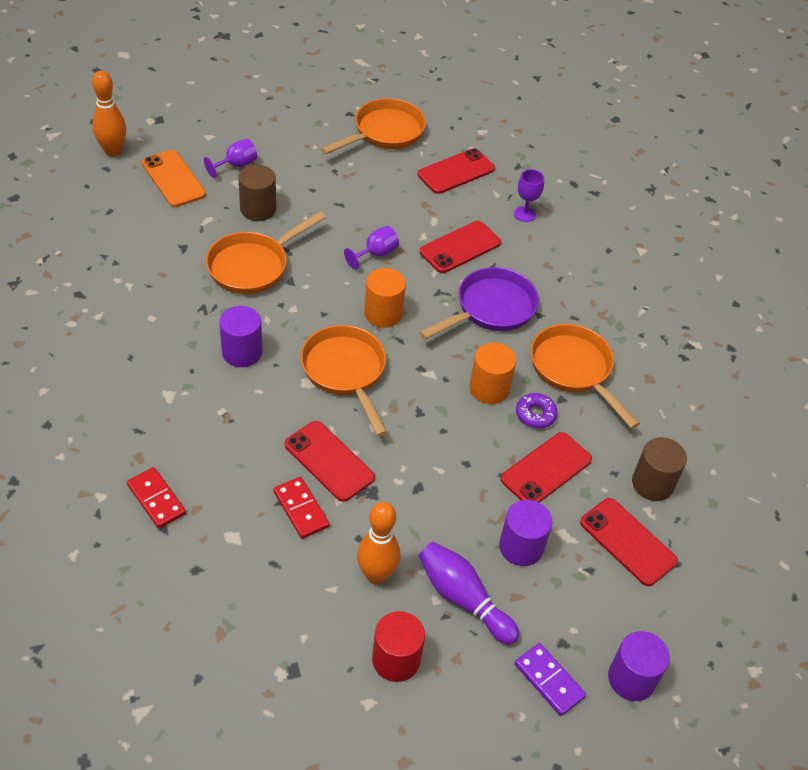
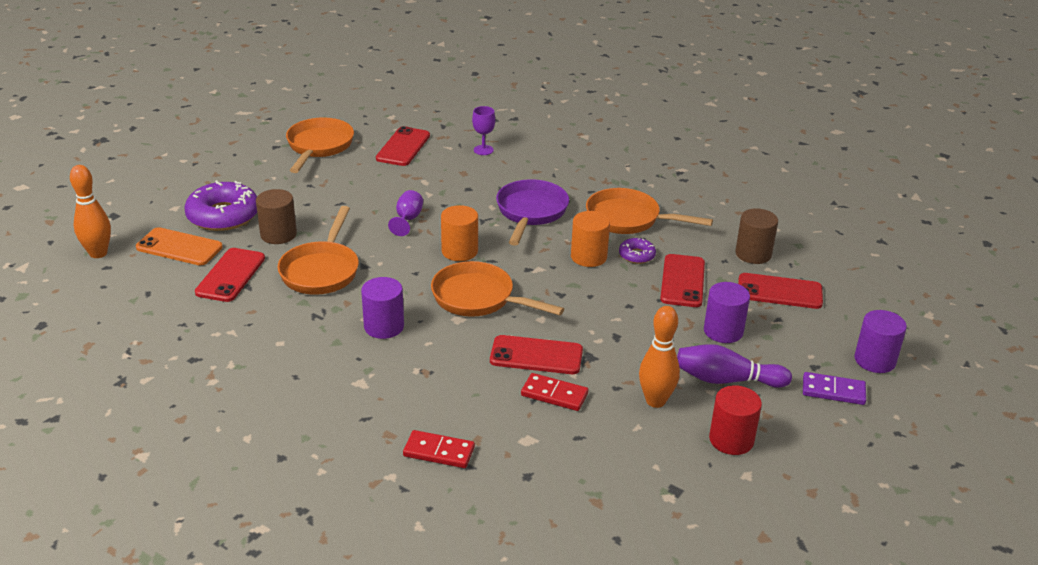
camera: 35 degrees left, 15 degrees down
purple goblet [204,139,257,178] -> purple donut [184,180,257,231]
red phone [420,221,501,273] -> red phone moved to [195,248,265,302]

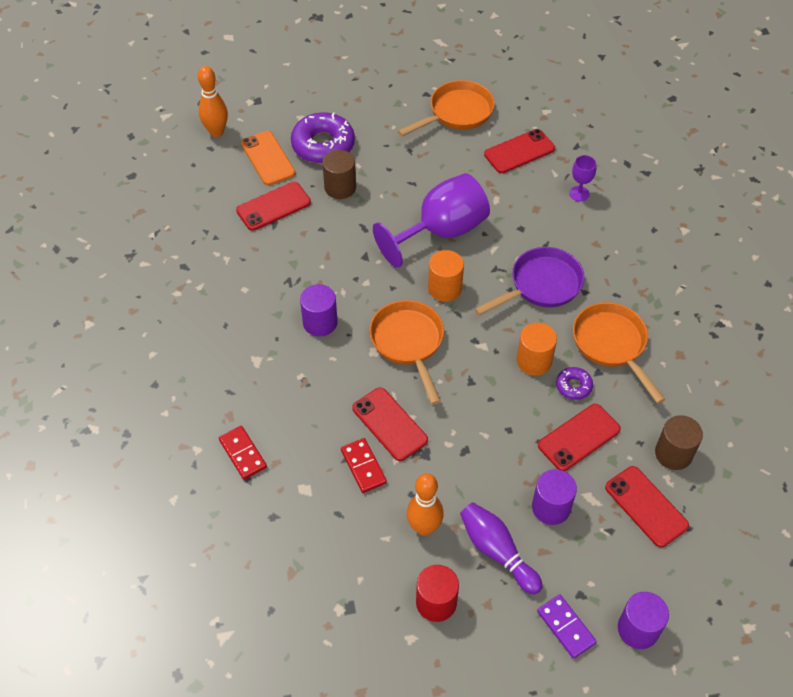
camera: 45 degrees right, 20 degrees up
orange pan [277,206,359,295] -> none
purple goblet [388,190,423,236] -> purple goblet [373,173,490,268], size x2.34

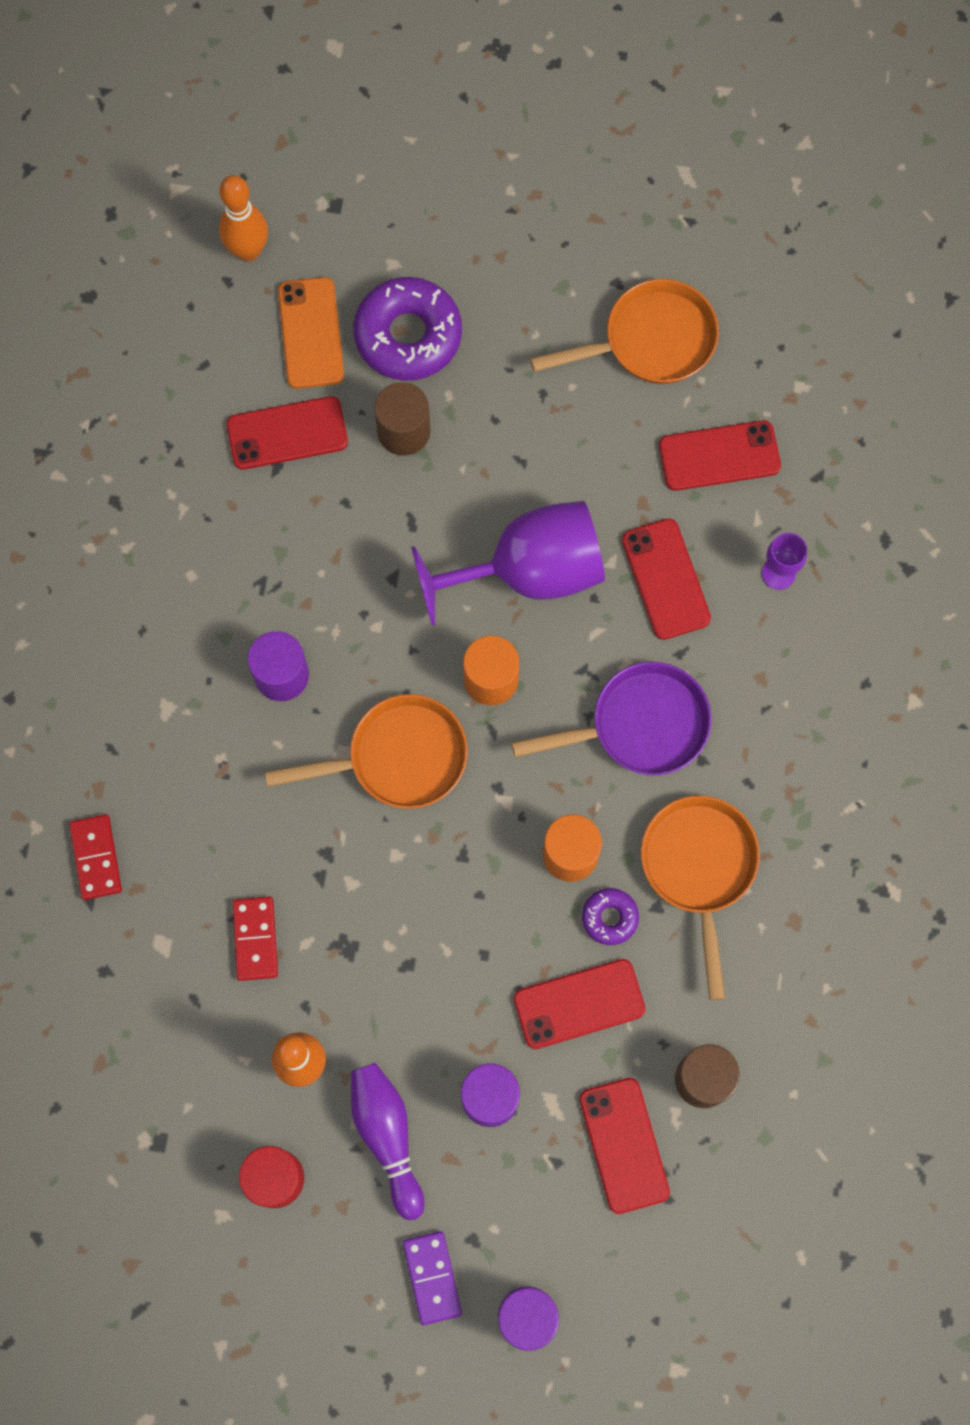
camera: 20 degrees right, 20 degrees up
red phone [352,387,428,461] -> red phone moved to [622,519,711,640]
orange pan [369,300,444,405] -> orange pan turned 75 degrees clockwise [265,694,468,809]

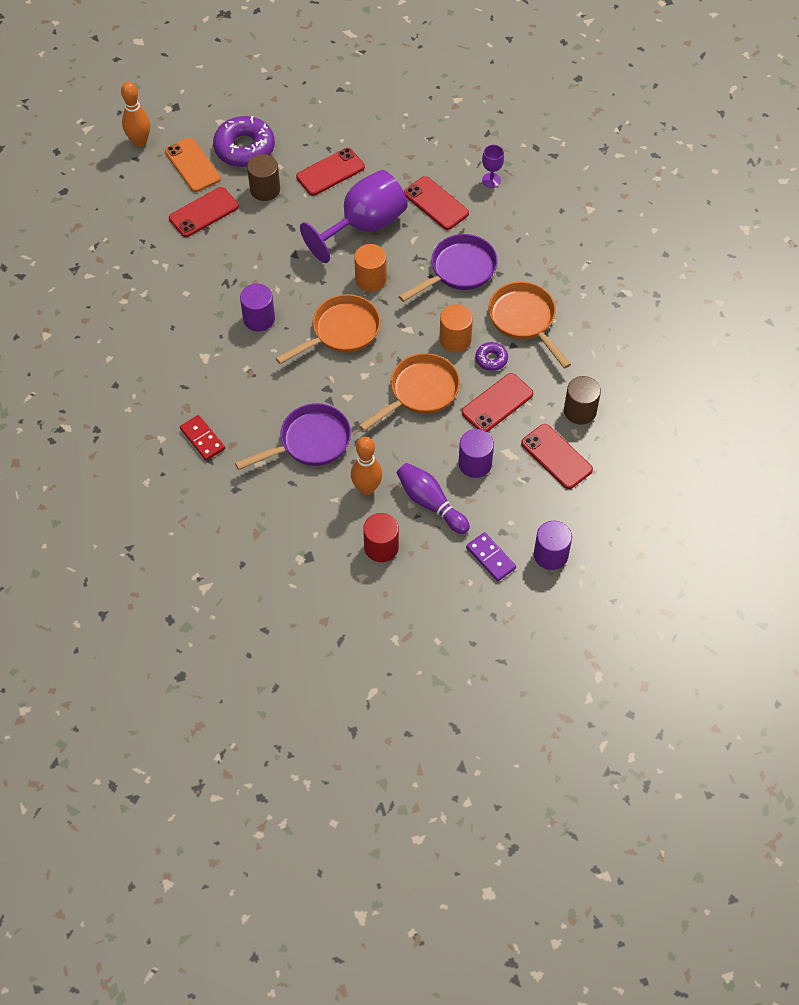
camera: 25 degrees left, 15 degrees down
red domino [232,896,278,981] -> purple pan [235,403,351,470]
orange pan [530,279,719,384] -> orange pan moved to [358,353,460,431]
red phone [659,420,781,491] -> red phone moved to [296,148,365,196]

